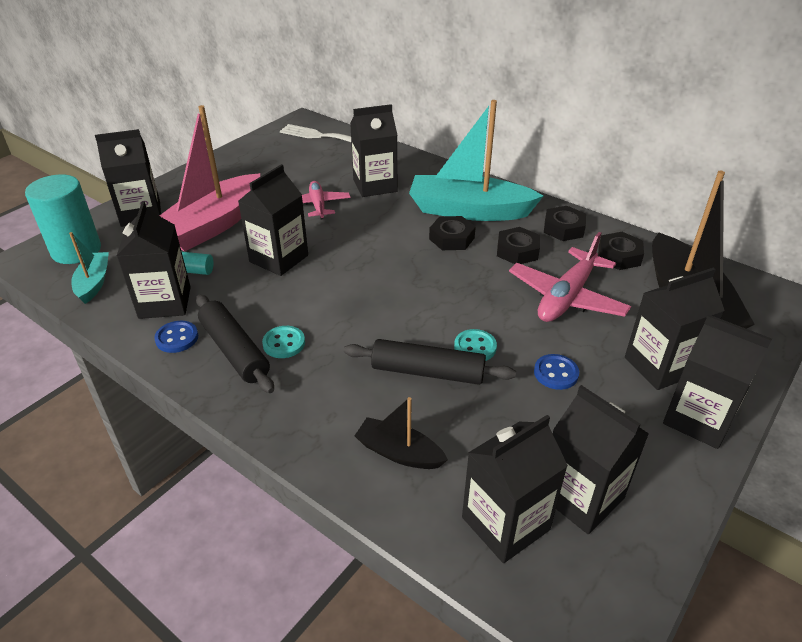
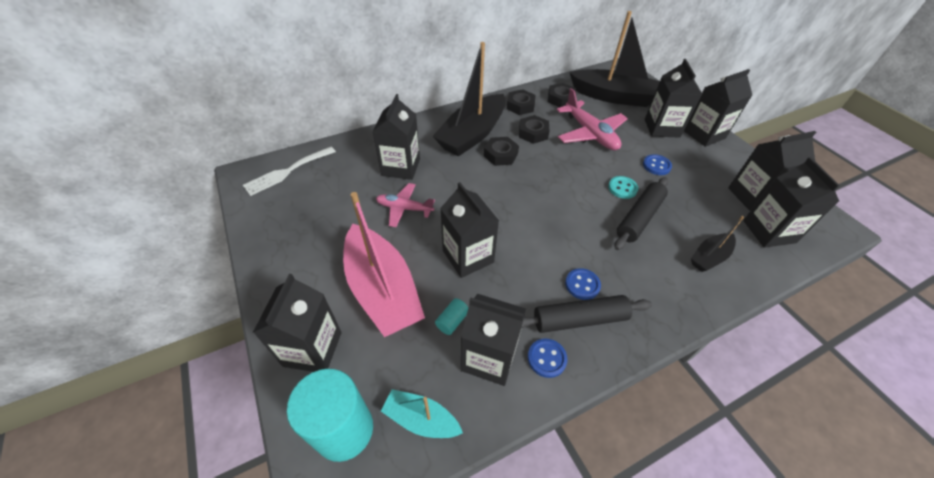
camera: 65 degrees left, 10 degrees up
turquoise button [262,326,305,358] -> blue button [565,268,601,300]
turquoise boat [409,100,543,221] -> black boat [433,42,506,156]

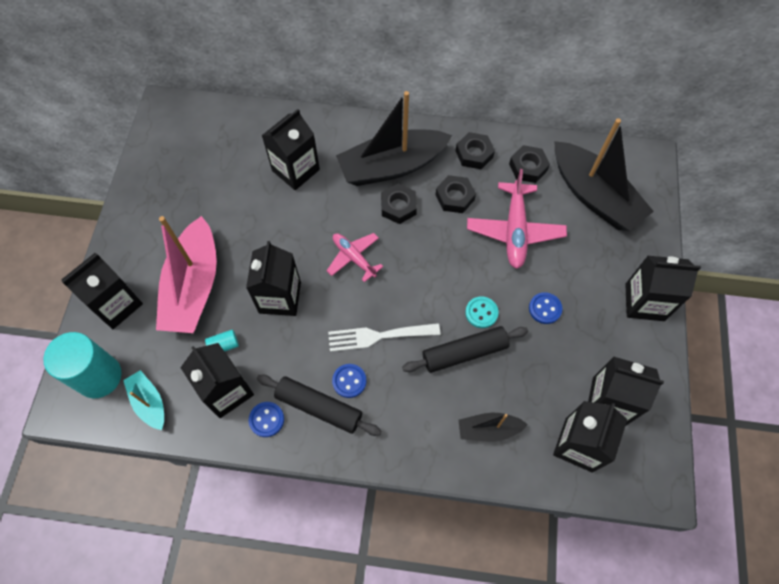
camera: 35 degrees right, 15 degrees up
white fork [243,147,336,196] -> white fork moved to [328,323,440,352]
pink plane [376,183,435,227] -> pink plane moved to [326,233,383,282]
black carton [645,59,702,137] -> none

